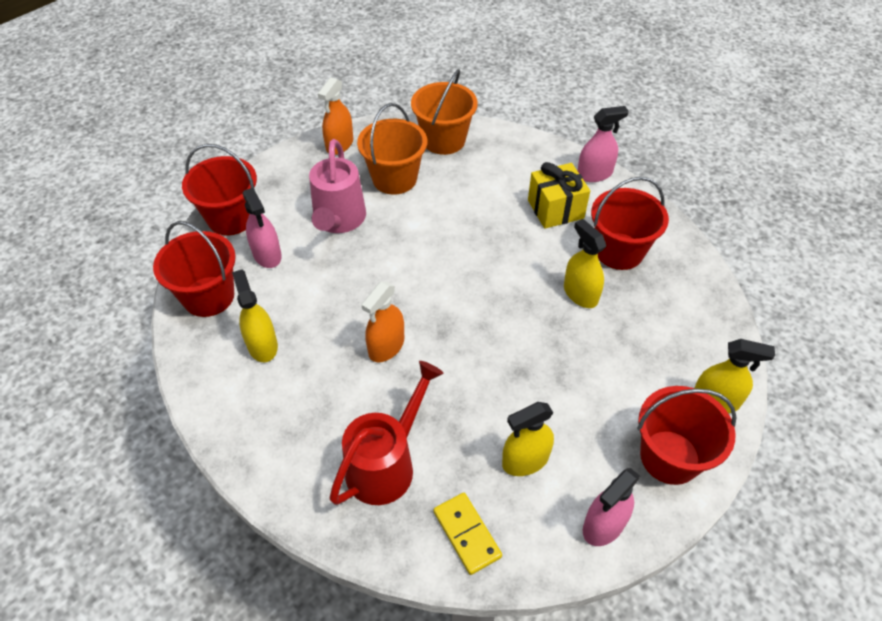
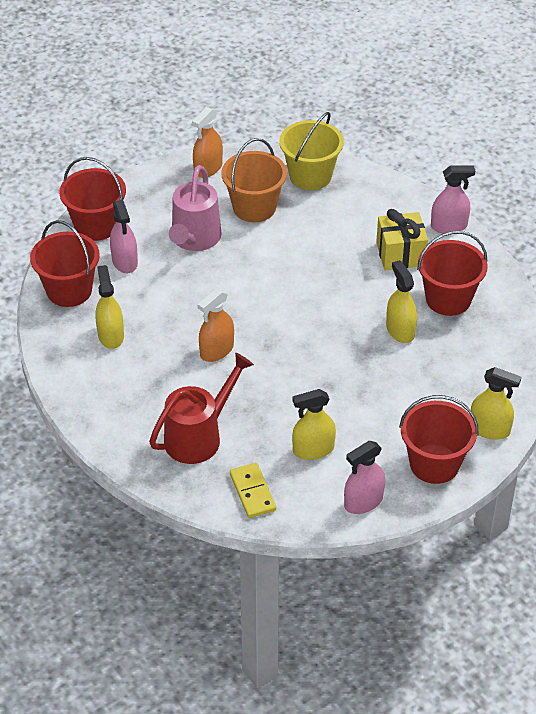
camera: 10 degrees right, 5 degrees down
orange bucket [411,69,478,155] -> yellow bucket [279,112,344,190]

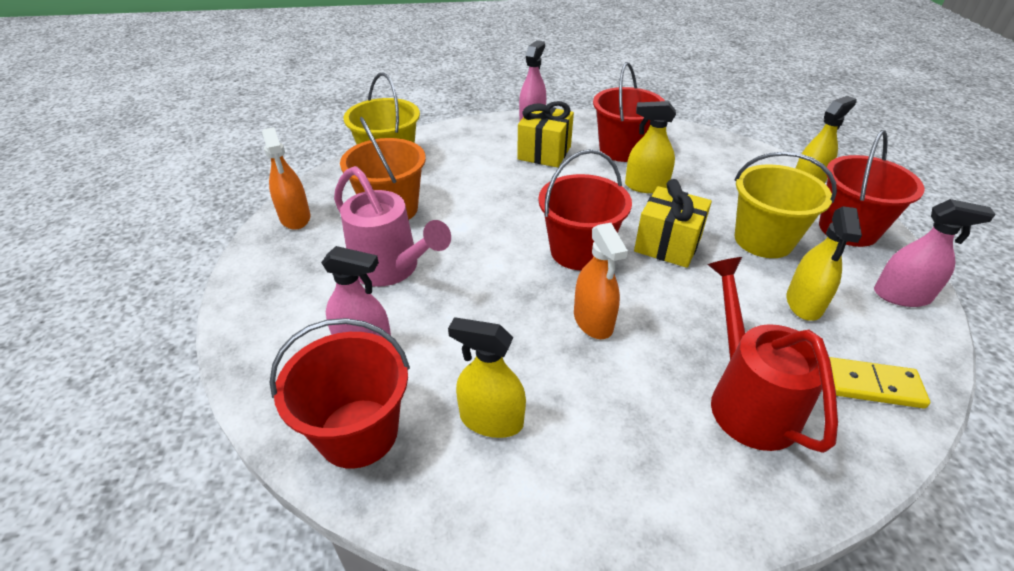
camera: 60 degrees left, 5 degrees down
red bucket [59,157,126,241] -> red bucket moved to [538,149,632,270]
pink spray bottle [344,441,385,514] -> pink spray bottle turned 75 degrees counterclockwise [874,199,996,307]
none -> yellow gift [634,179,712,268]
none -> yellow bucket [735,152,837,258]

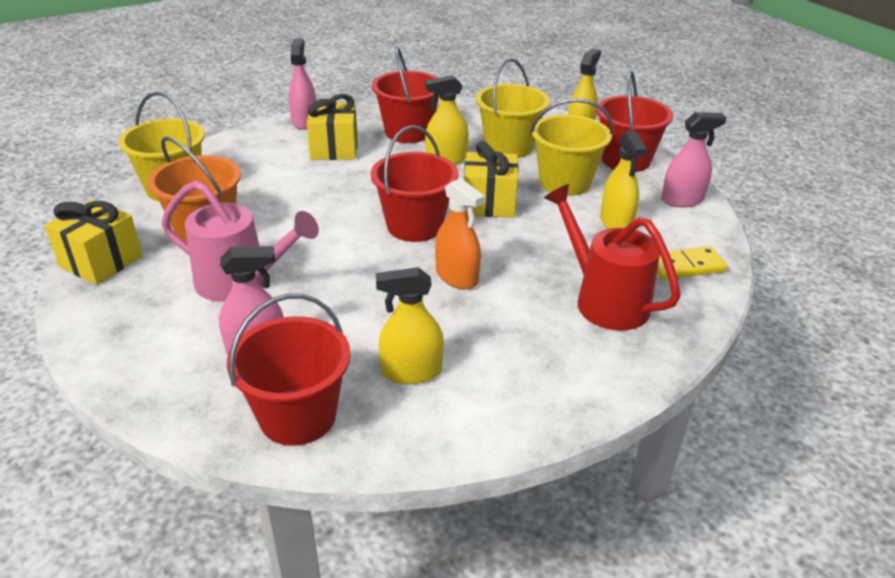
camera: 25 degrees left, 5 degrees down
orange spray bottle [262,127,310,230] -> yellow gift [45,199,143,285]
none -> yellow bucket [476,58,550,158]

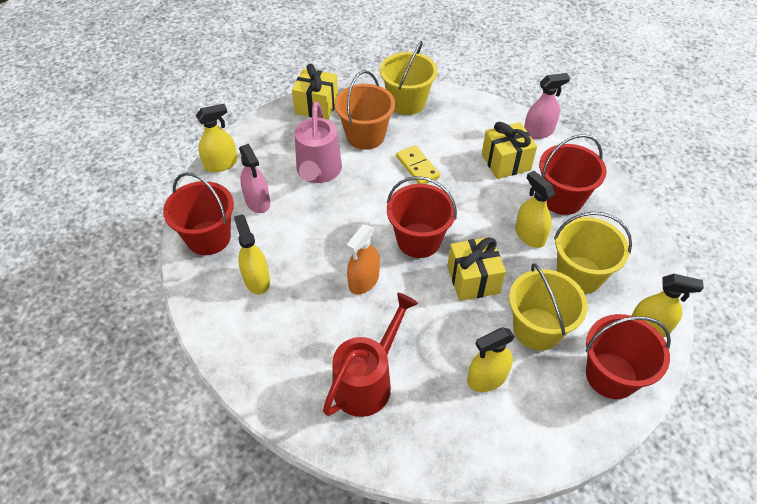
camera: 75 degrees right, 15 degrees up
yellow domino [657,246,728,280] -> yellow domino moved to [396,145,440,184]
pink spray bottle [661,112,727,207] -> none
none -> yellow spray bottle [196,104,238,172]

